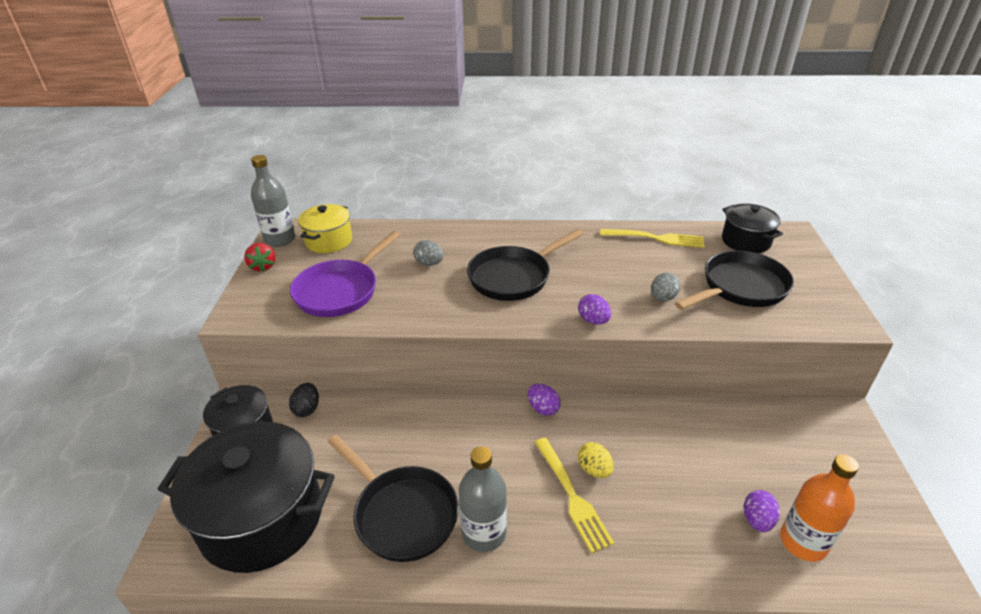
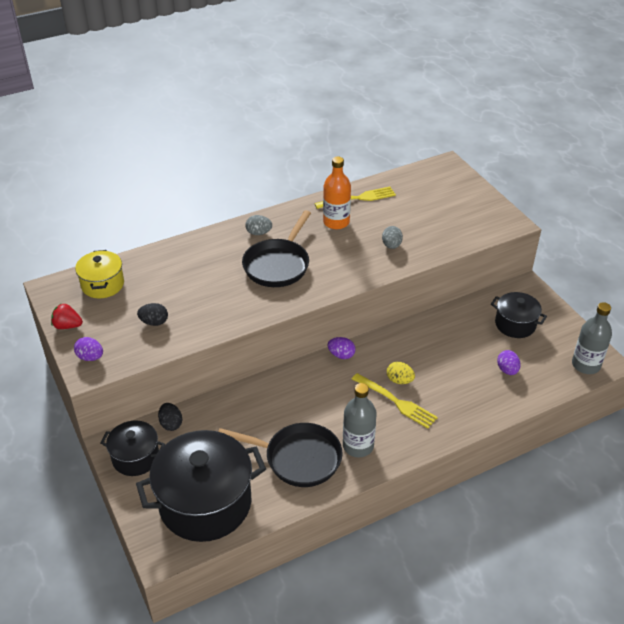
camera: 30 degrees left, 5 degrees up
red strawberry [244,243,275,272] -> red strawberry turned 150 degrees clockwise [51,304,83,329]
grey bottle [251,155,296,247] -> grey bottle moved to [572,302,612,374]
purple pan [290,231,400,317] -> black egg [137,303,168,326]
grey egg [413,240,444,266] -> grey egg moved to [245,215,272,235]
purple egg [578,294,611,325] -> purple egg moved to [74,337,103,361]
black pan [675,251,794,310] -> none
black pot [722,204,783,253] -> black pot moved to [491,292,547,338]
orange bottle [780,455,859,562] -> orange bottle moved to [323,157,351,229]

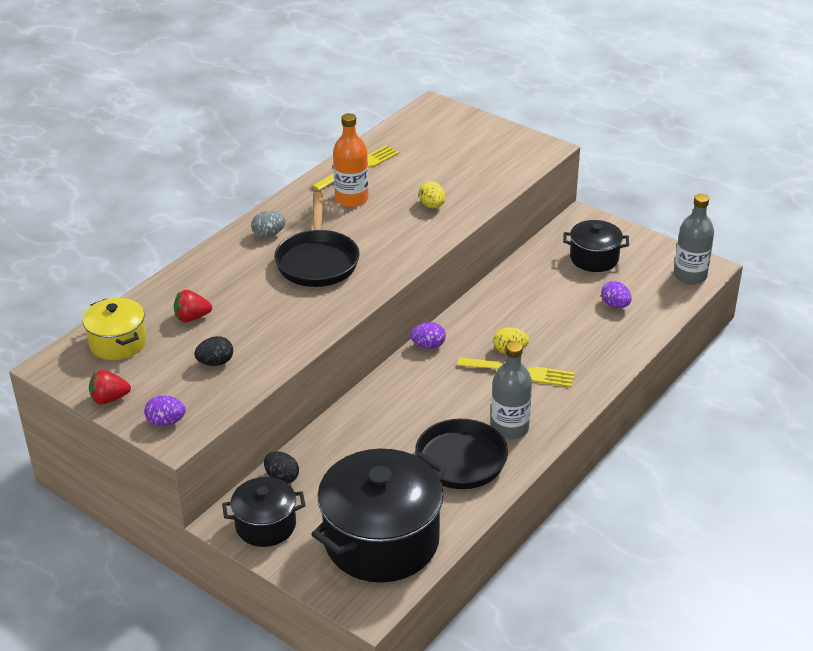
camera: 25 degrees left, 5 degrees down
grey egg [382,226,403,249] -> yellow egg [419,181,445,208]
none -> red strawberry [174,290,212,322]

